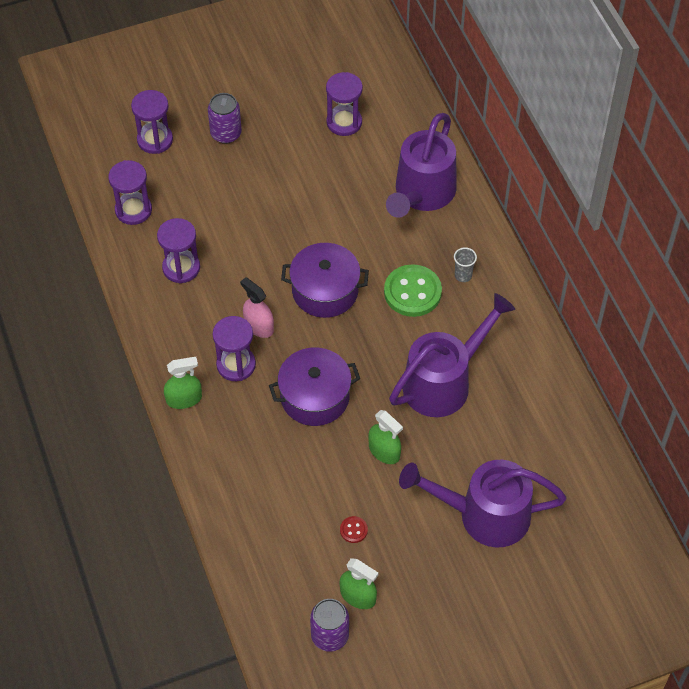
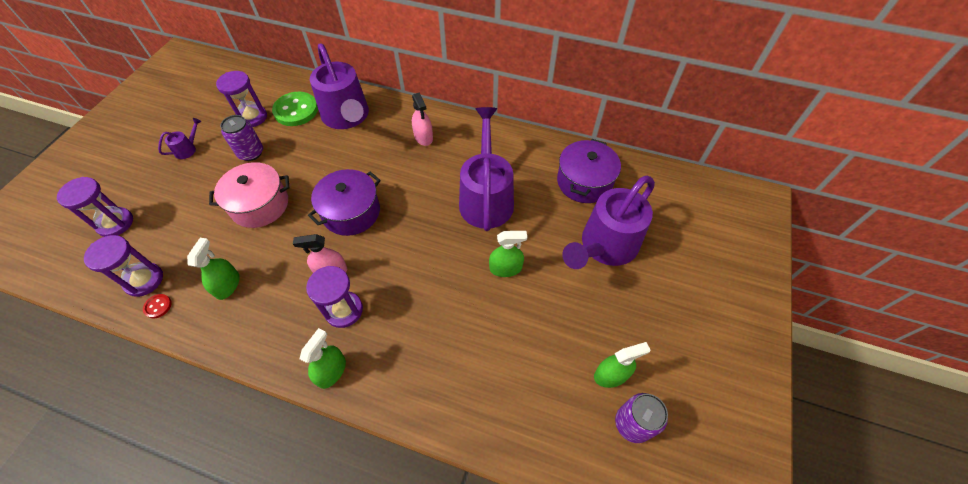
camera: 50 degrees left, 0 degrees up
purple hourglass [157,218,200,283] -> green spray bottle [187,238,240,300]
purple can [208,93,242,144] -> purple can moved to [220,115,263,161]
purple pot [269,348,360,426] -> purple pot moved to [557,139,621,203]
red button [340,516,368,543] -> red button moved to [143,294,172,318]
green button [384,264,442,317] -> green button moved to [272,92,318,126]
grey cup [454,247,477,282] -> pink spray bottle [412,92,433,146]
none -> purple watering can [158,118,202,159]
none -> pink pot [209,162,289,228]

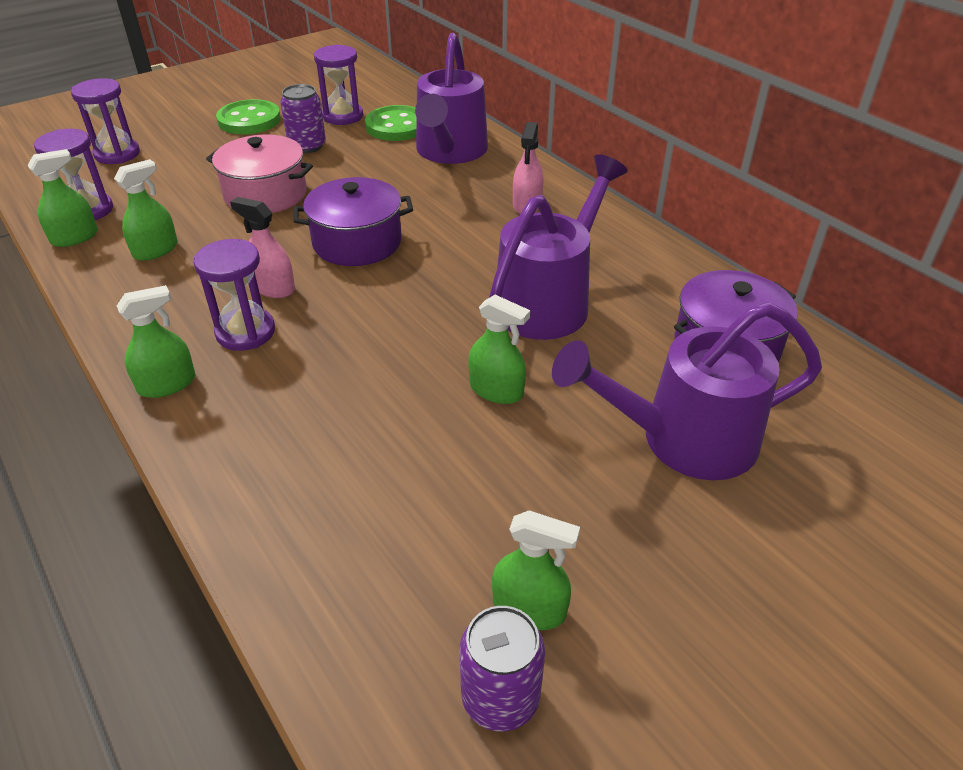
camera: 35 degrees right, 15 degrees down
red button [143,294,172,318] -> green spray bottle [27,149,98,247]
purple watering can [158,118,202,159] -> green button [216,99,281,134]

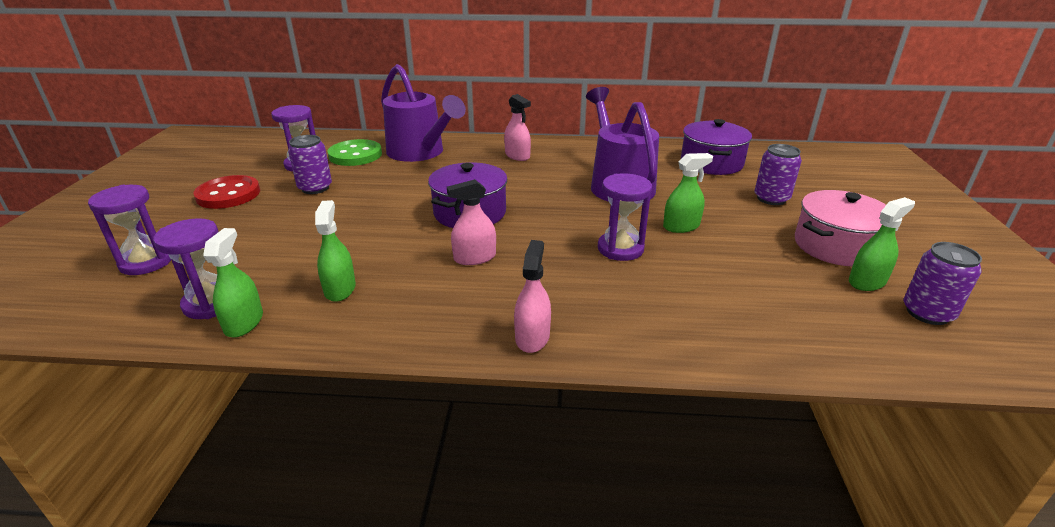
camera: 50 degrees left, 10 degrees down
green spray bottle [117,285,195,398] -> pink spray bottle [514,240,551,353]
purple hourglass [194,239,275,351] -> purple hourglass moved to [598,174,652,261]
pink pot [206,135,313,213] -> pink pot moved to [795,190,886,266]
green button [216,99,281,134] -> red button [193,175,260,209]
purple watering can [552,302,822,480] -> purple can [754,144,802,205]

